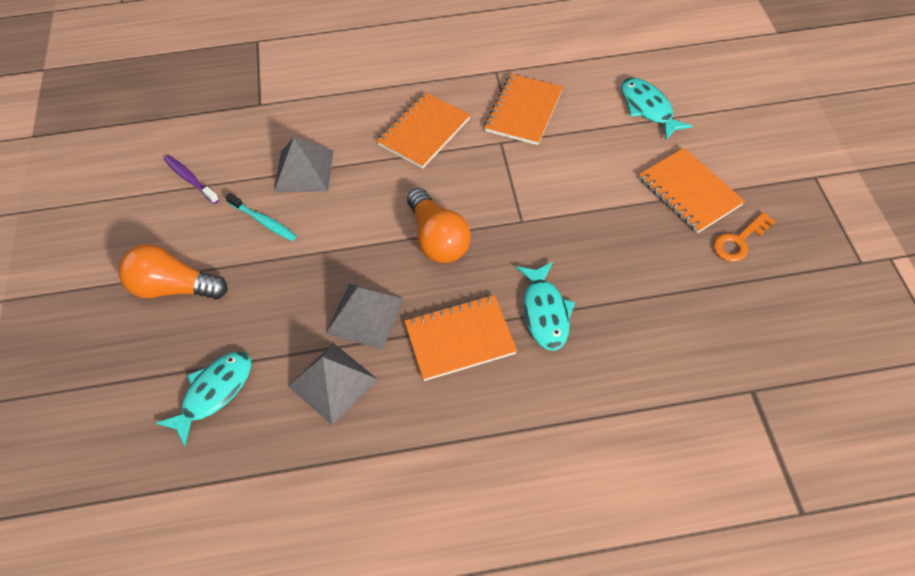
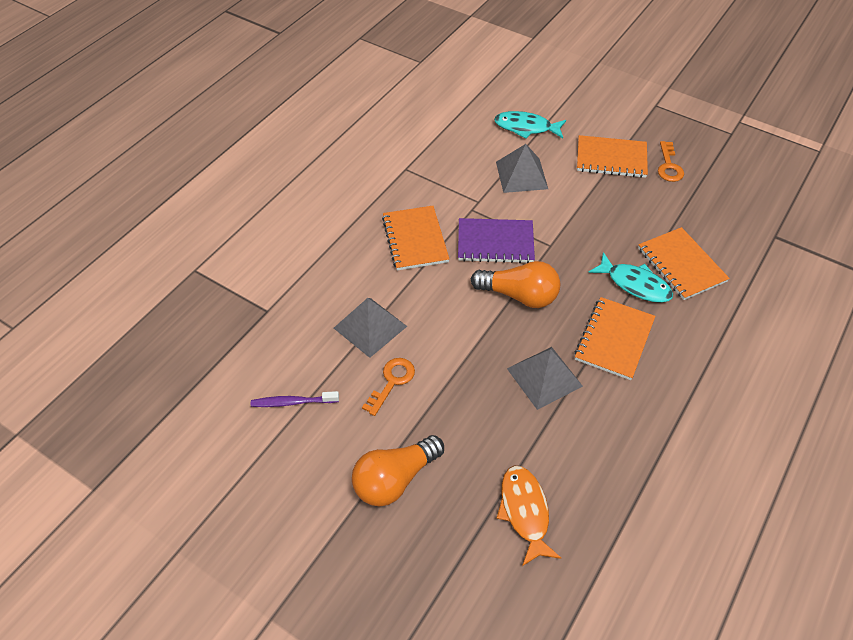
camera: 50 degrees left, 5 degrees down
turquoise fish [156,351,251,447] -> orange fish [496,466,561,566]
turquoise toothbrush [225,193,297,241] -> orange key [362,358,415,416]
grey pyramid [288,343,378,425] -> grey pyramid moved to [496,144,548,193]
orange notebook [484,74,563,145] -> orange notebook moved to [638,227,730,300]
none -> purple notebook [458,218,535,263]

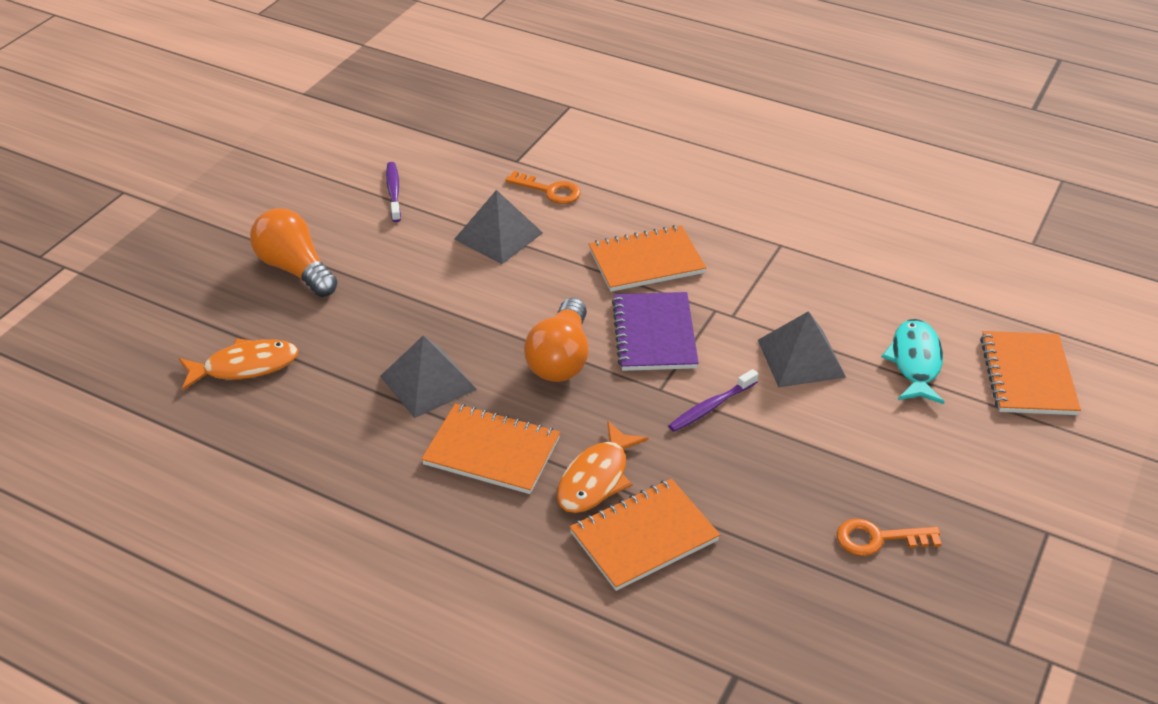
camera: 85 degrees right, 10 degrees down
orange key [362,358,415,416] -> orange key moved to [505,171,581,204]
orange notebook [577,135,648,178] -> orange notebook moved to [980,331,1081,415]
turquoise fish [588,252,673,303] -> orange fish [557,421,649,513]
none -> purple toothbrush [668,369,758,432]

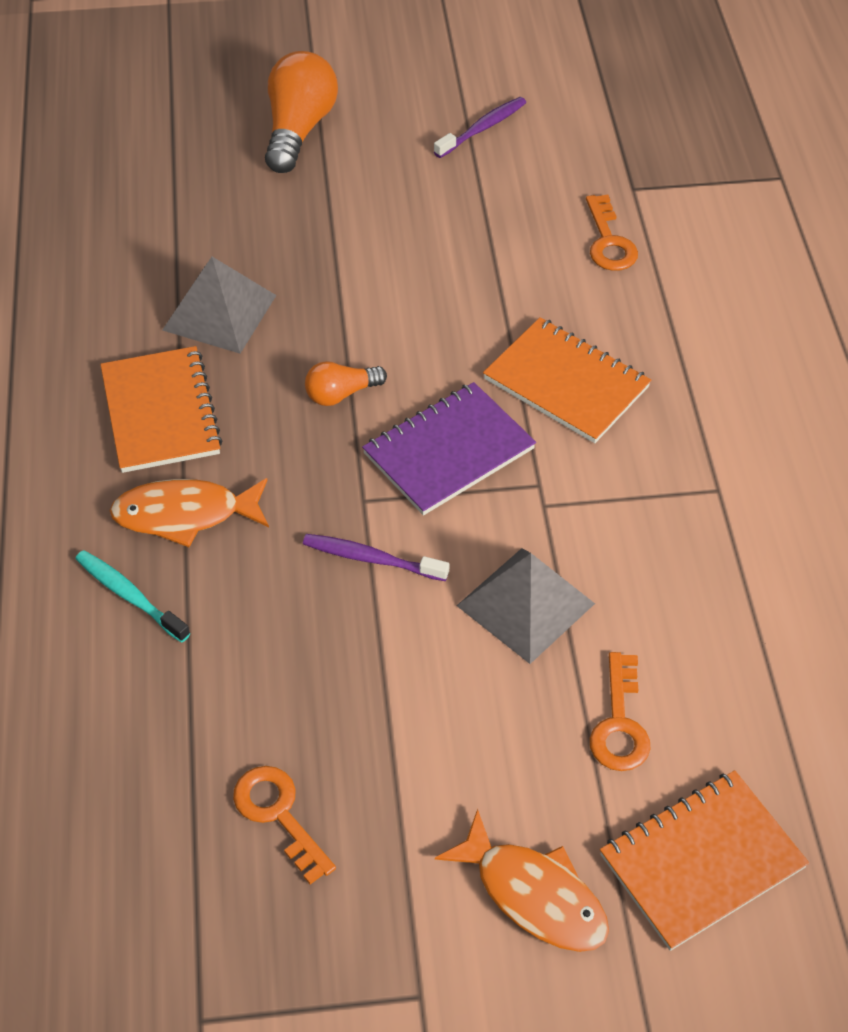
camera: 55 degrees right, 10 degrees up
orange fish [179,338,299,390] -> orange fish moved to [435,809,609,952]
grey pyramid [454,190,543,264] -> none
orange light bulb [524,298,589,382] -> orange light bulb [305,361,387,406], size x0.55
orange notebook [570,479,720,591] -> turquoise toothbrush [75,550,190,642]
turquoise fish [881,319,945,404] -> orange key [590,652,651,771]

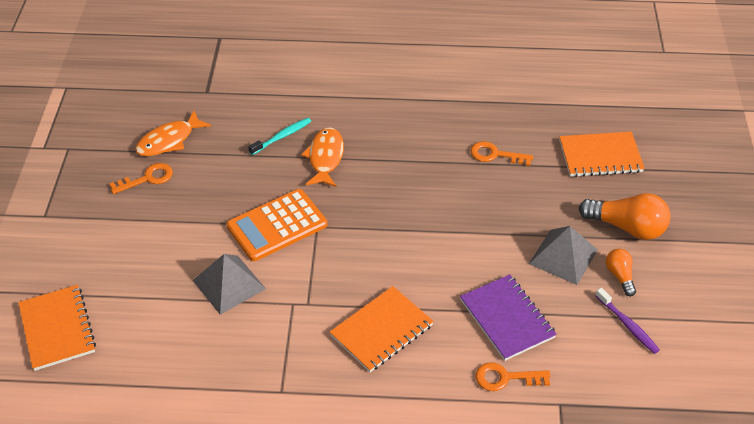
camera: 100 degrees right, 5 degrees down
orange notebook [100,346,223,473] -> orange notebook moved to [559,132,645,177]
grey pyramid [163,257,276,354] -> grey pyramid moved to [529,226,598,285]
purple toothbrush [303,534,449,581] -> orange calculator [227,189,327,261]
orange light bulb [305,361,387,406] -> orange light bulb moved to [606,249,636,296]
purple notebook [362,382,536,515] -> purple notebook moved to [460,274,557,361]
orange fish [435,809,609,952] -> orange fish moved to [135,111,211,156]
orange key [590,652,651,771] -> orange key moved to [471,141,533,166]

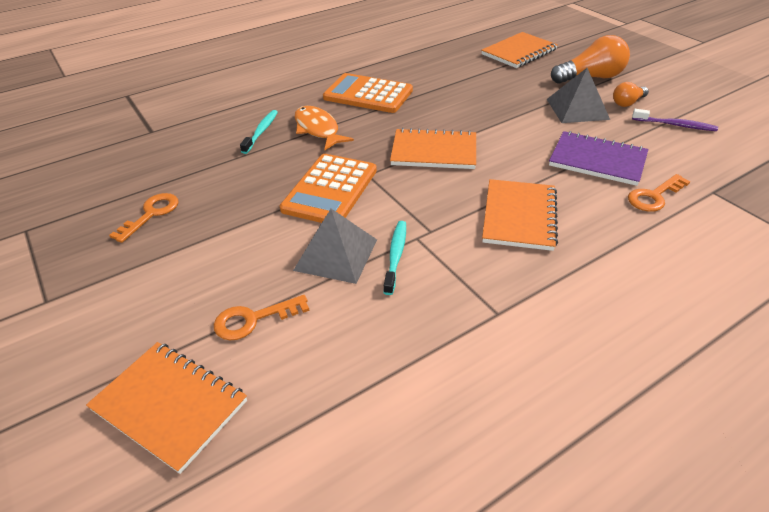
camera: 35 degrees left, 5 degrees down
orange fish [135,111,211,156] -> none
orange key [471,141,533,166] -> orange key moved to [214,295,310,340]
orange light bulb [606,249,636,296] -> orange light bulb turned 75 degrees counterclockwise [613,82,649,107]
none -> orange calculator [323,73,413,113]
none -> turquoise toothbrush [383,221,406,295]
none -> orange notebook [390,128,476,169]

